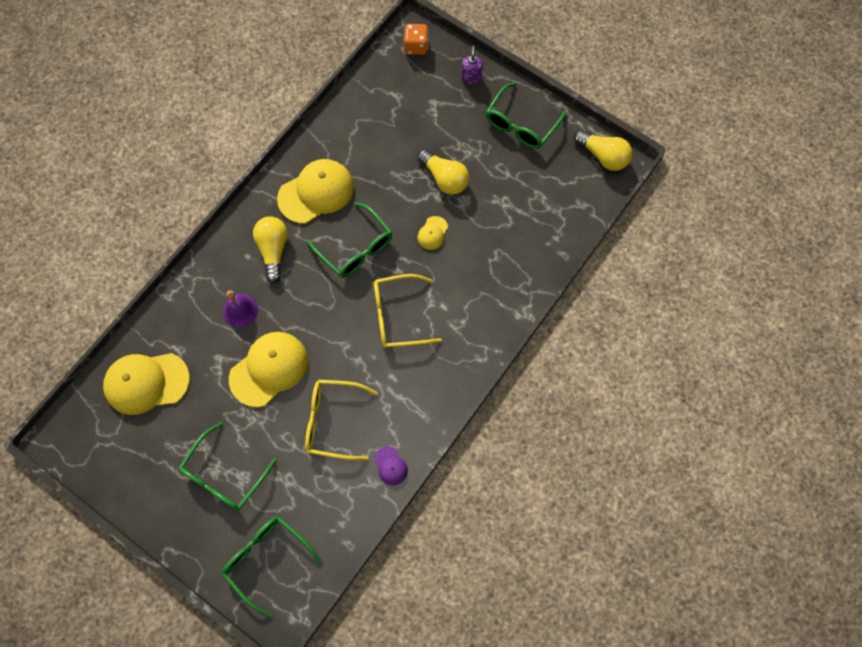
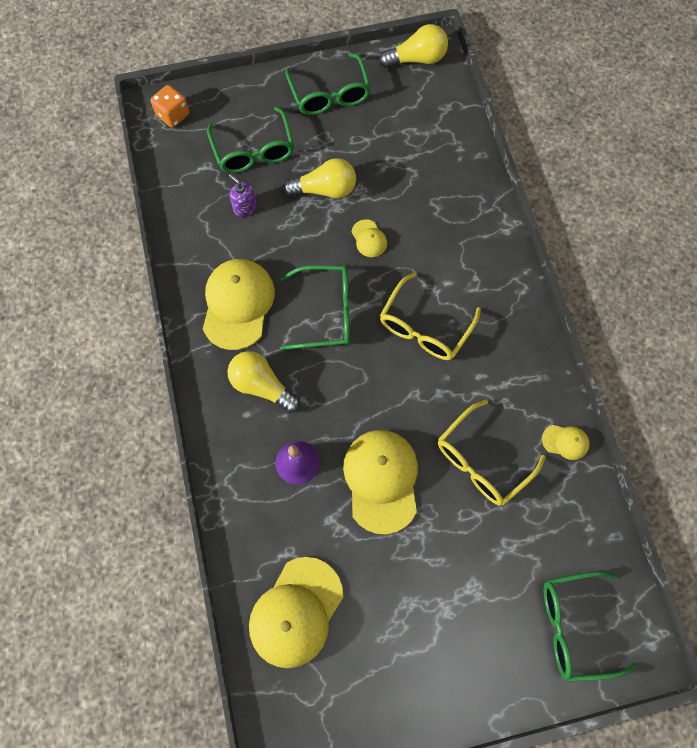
camera: 50 degrees left, 0 degrees up
green glasses [179,422,277,511] -> green glasses moved to [207,107,294,173]
purple cap [374,446,408,485] -> yellow cap [542,425,590,460]
purple soap dispenser [461,46,483,84] -> purple soap dispenser moved to [229,174,256,217]

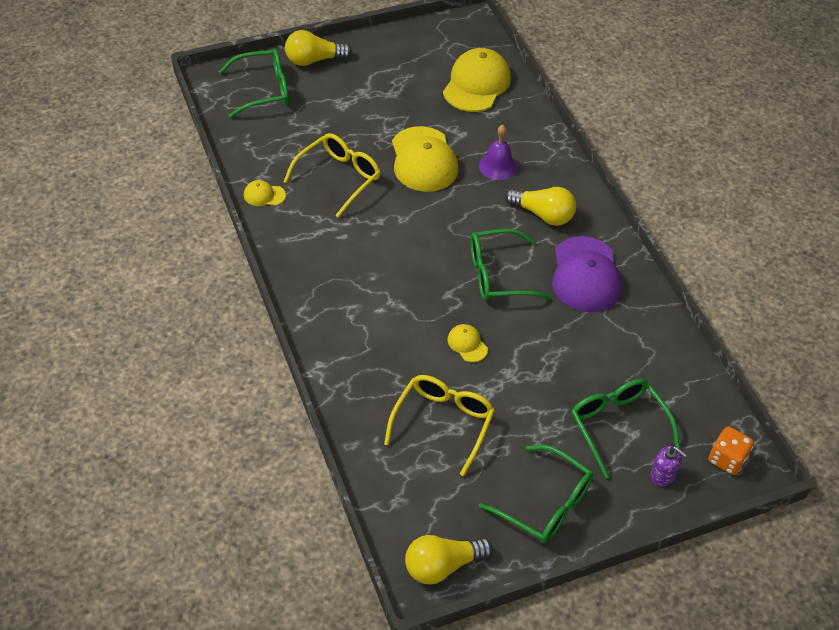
camera: 170 degrees right, 20 degrees down
yellow cap [203,259,275,350] -> purple cap [552,236,622,312]
purple soap dispenser [229,174,256,217] -> purple soap dispenser moved to [651,446,687,487]
yellow light bulb [282,158,356,199] -> yellow light bulb moved to [285,30,352,66]
green glasses [285,53,371,115] -> green glasses turned 150 degrees clockwise [479,445,594,544]
yellow glasses [380,272,481,360] -> yellow glasses moved to [384,375,495,476]

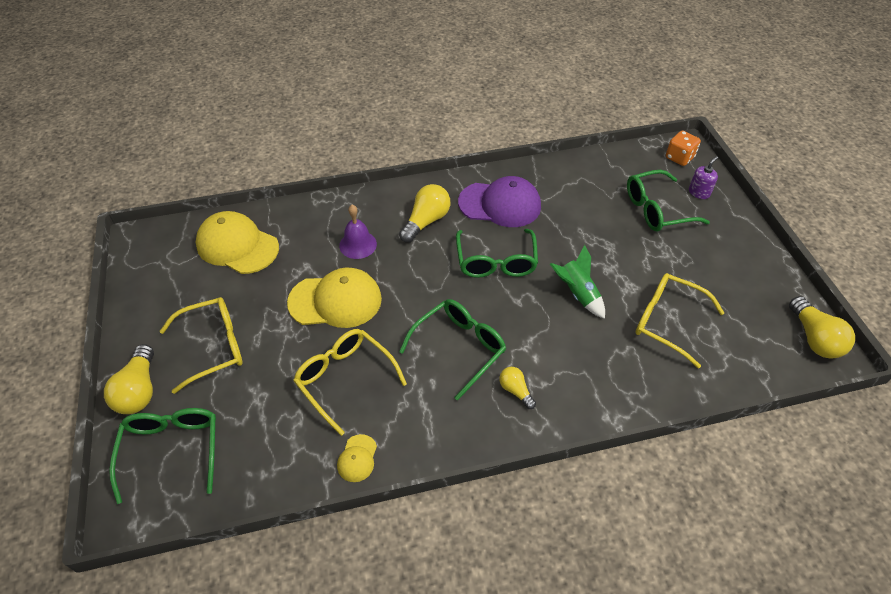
camera: 80 degrees left, 0 degrees up
yellow cap [447,324,488,362] -> green rocket [550,245,605,319]
green glasses [479,445,594,544] -> green glasses moved to [399,299,506,401]
none -> yellow glasses [160,297,243,394]
none -> yellow light bulb [499,367,536,409]

